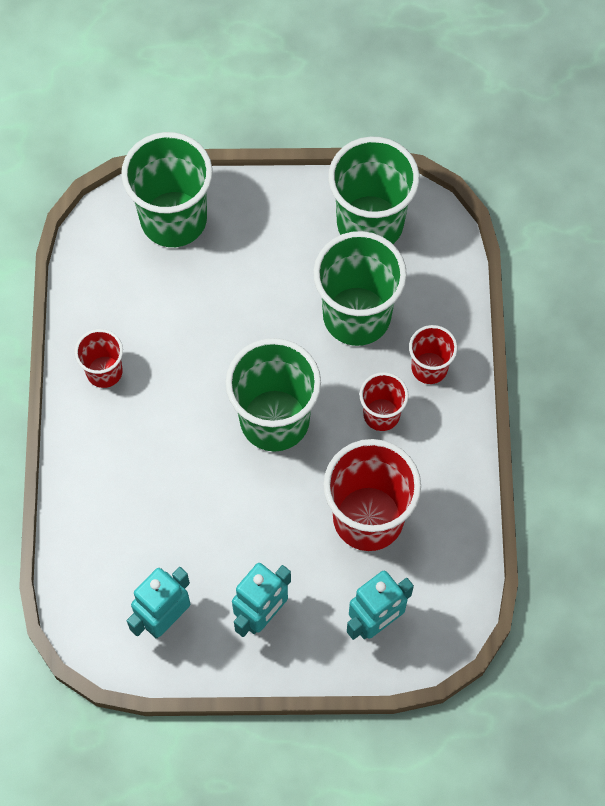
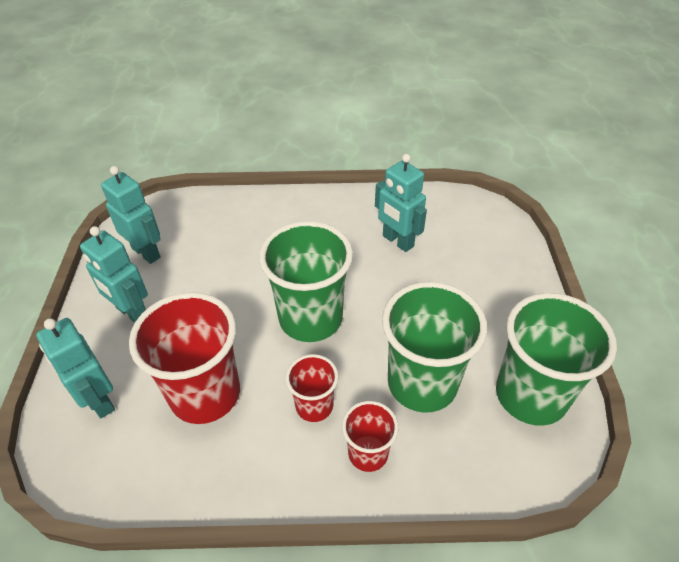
camera: 90 degrees right, 20 degrees down
red cup [75,329,123,388] -> none
green cup [121,132,213,247] -> none
none -> turquoise robot [375,154,427,252]

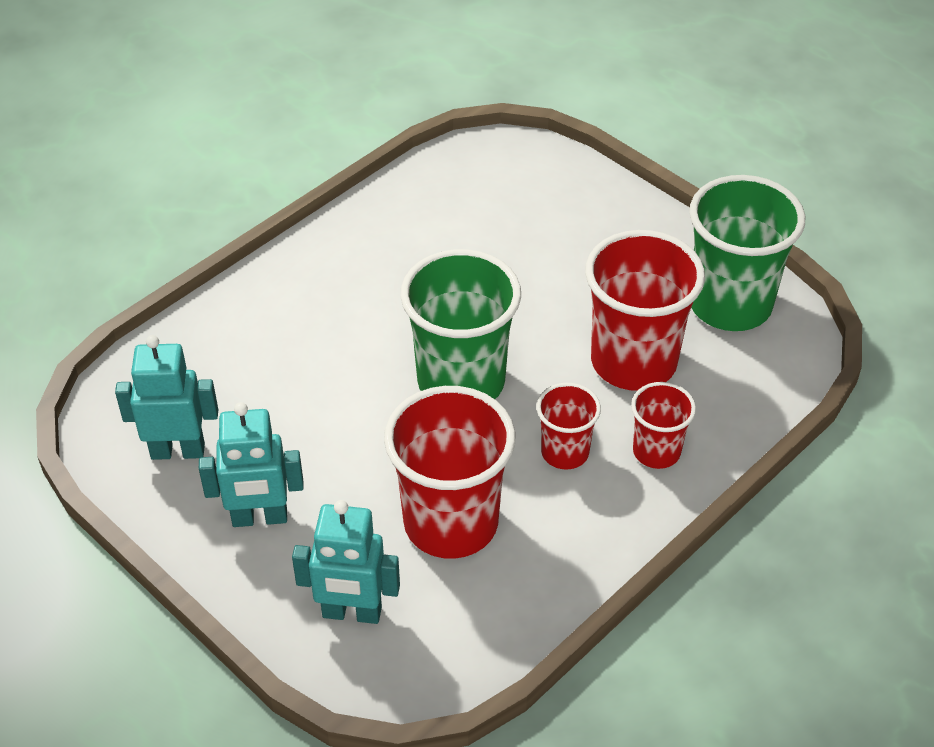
camera: 45 degrees left, 0 degrees up
turquoise robot [375,154,427,252] -> none
green cup [382,282,487,413] -> red cup [585,230,705,391]

